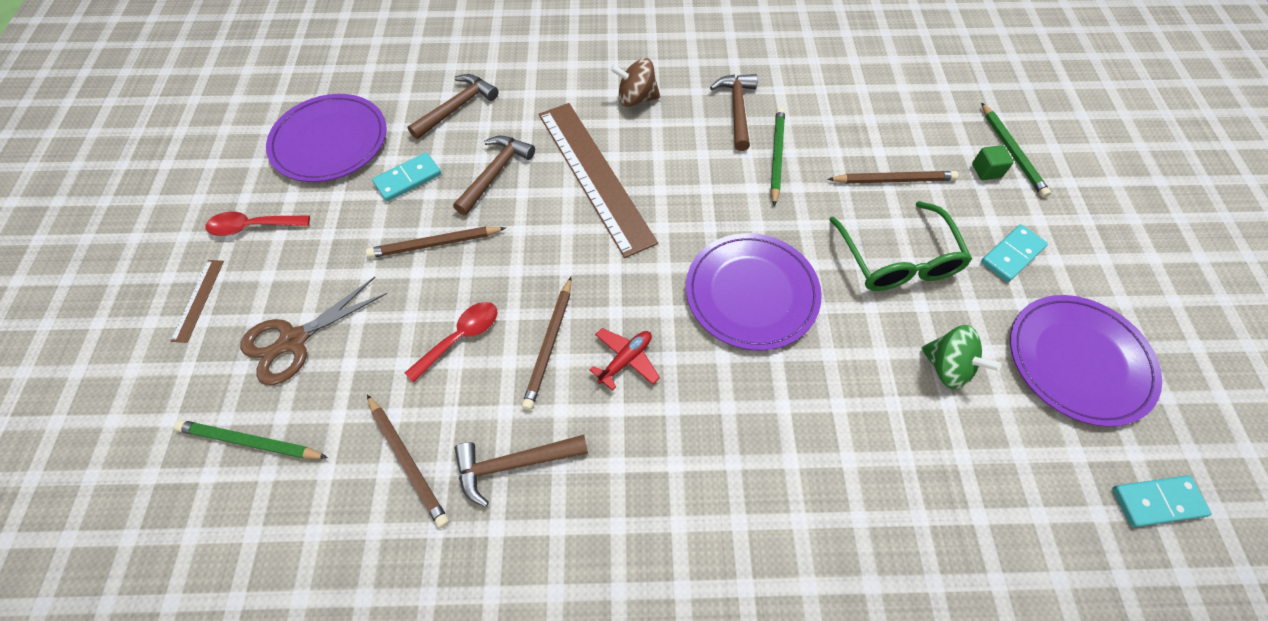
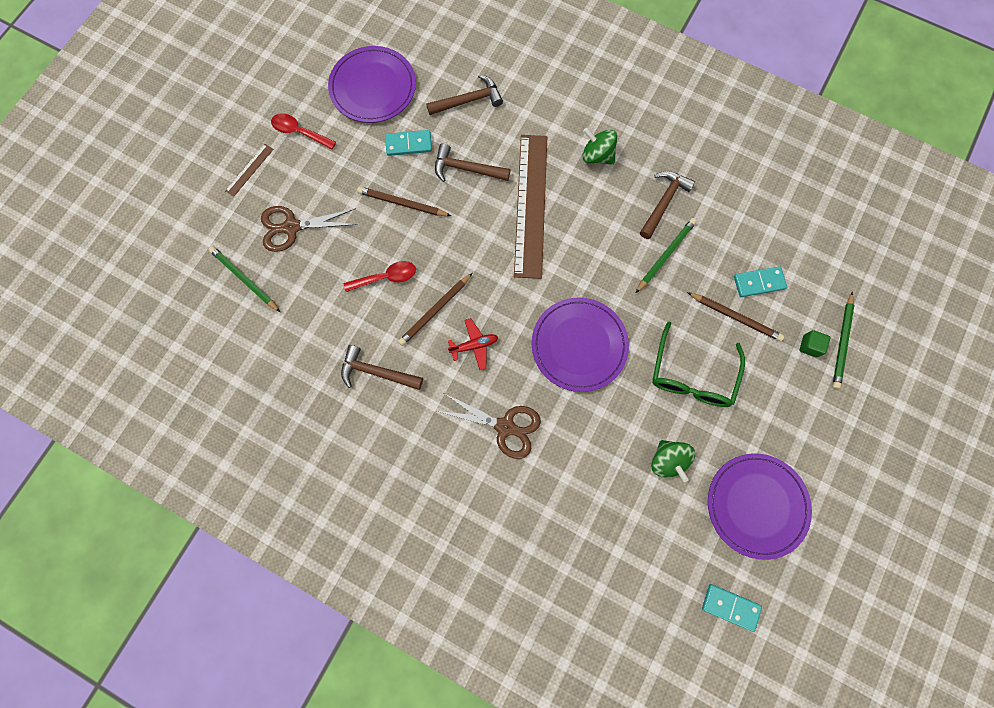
camera: 30 degrees right, 15 degrees up
brown pencil [367,395,449,528] -> none
brown hammer [453,136,535,215] -> brown hammer turned 135 degrees counterclockwise [435,143,510,182]
brown spinning top [610,58,660,107] -> green spinning top [582,127,617,165]
turquoise domino [981,224,1048,282] -> turquoise domino moved to [734,266,787,297]
none -> brown scissors [437,393,541,459]

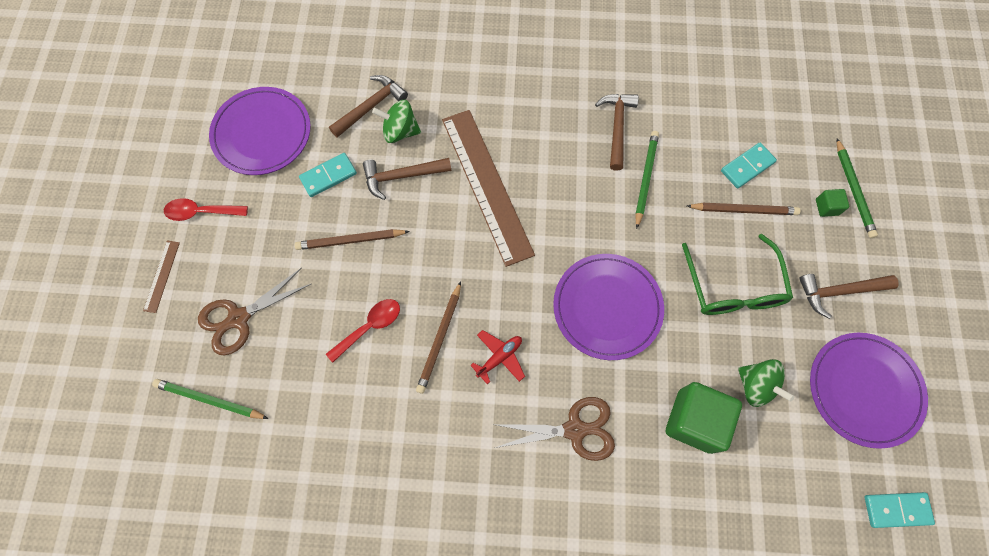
camera: 25 degrees left, 5 degrees down
brown hammer [341,345,423,390] -> brown hammer moved to [799,274,899,319]
green spinning top [582,127,617,165] -> green spinning top moved to [372,100,421,143]
none -> green cube [666,382,742,454]

